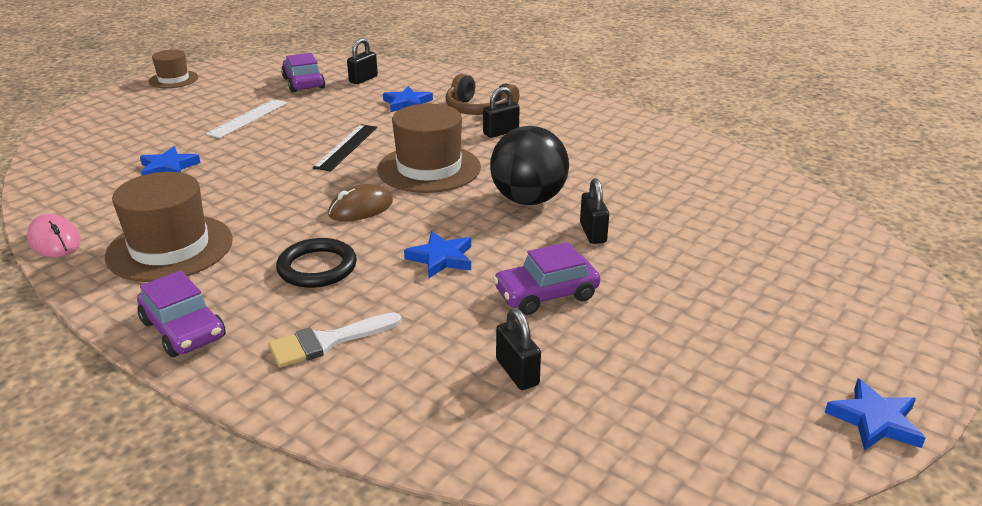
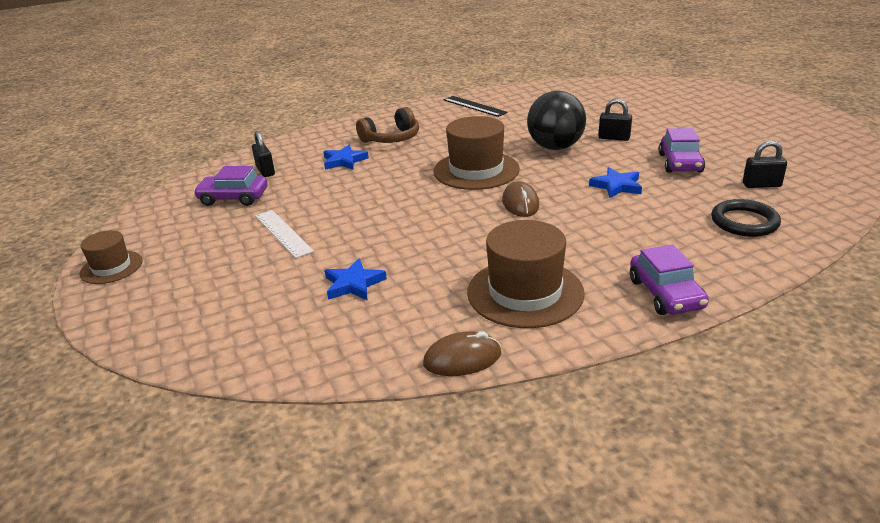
camera: 60 degrees left, 0 degrees up
pink mouse [27,214,81,257] -> brown mouse [423,331,501,376]
purple car [137,271,226,357] -> purple car turned 90 degrees clockwise [630,245,709,315]
white brush [268,312,402,368] -> none
black ring [276,238,357,288] -> black ring moved to [711,199,781,237]
black ruler [313,124,377,171] -> black ruler moved to [444,96,508,117]
black padlock [483,87,520,138] -> none
blue star [825,379,926,451] -> none

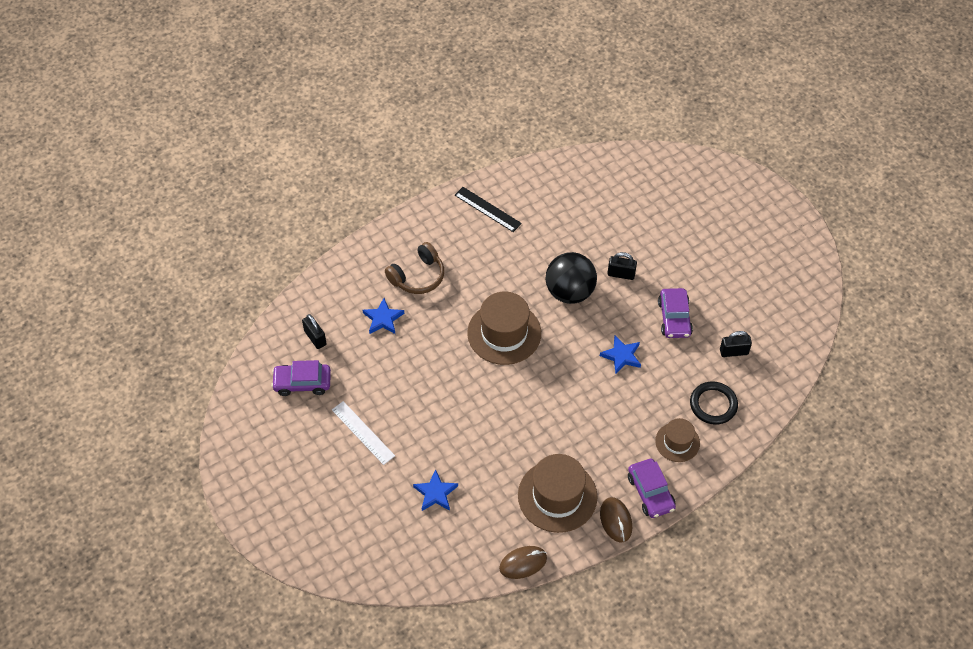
camera: 10 degrees left, 25 degrees up
brown hat [79,230,143,284] -> brown hat moved to [655,418,700,462]
brown mouse [502,181,539,217] -> brown mouse moved to [600,497,632,542]

